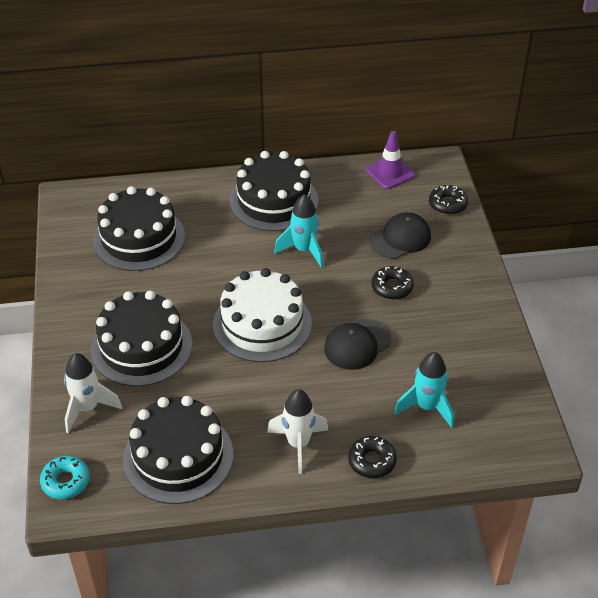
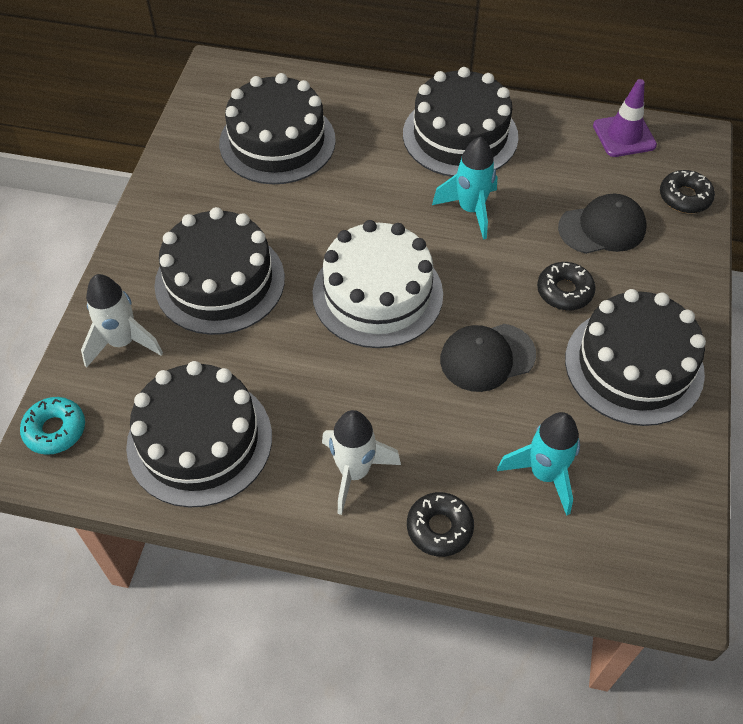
camera: 20 degrees right, 10 degrees up
none -> black cake [565,289,706,426]

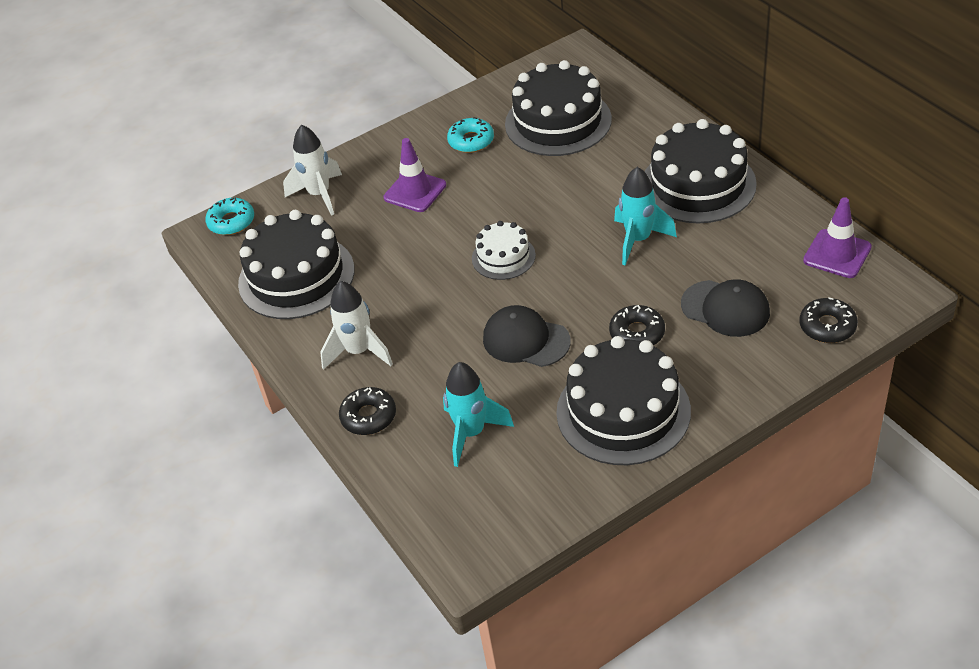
camera: 50 degrees right, 10 degrees down
black cake [154,207,285,335] -> purple traffic cone [384,138,446,212]
white cake [312,220,443,348] -> white cake [472,221,536,280], size x0.54
none -> turquoise donut [447,117,494,153]

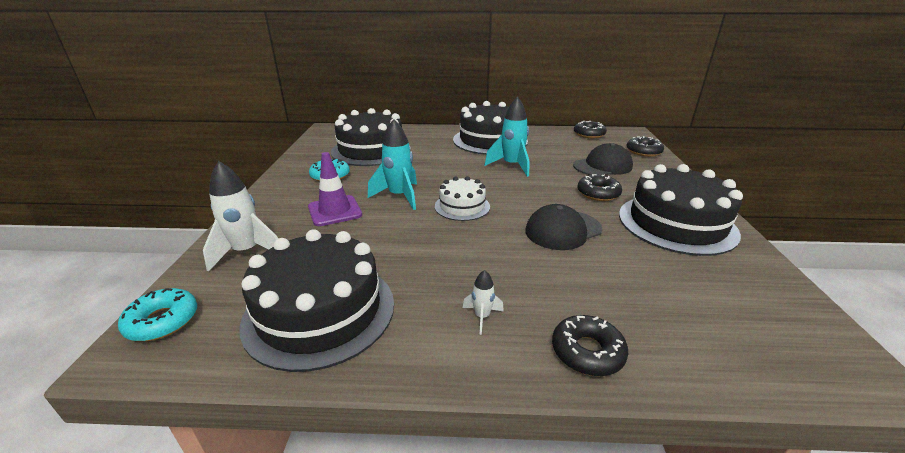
camera: 60 degrees left, 15 degrees down
white rocket [320,281,393,370] -> white rocket [463,270,504,335], size x0.49
turquoise rocket [443,362,514,467] -> turquoise rocket moved to [368,119,417,210]
purple traffic cone [803,197,872,278] -> black donut [574,121,607,138]

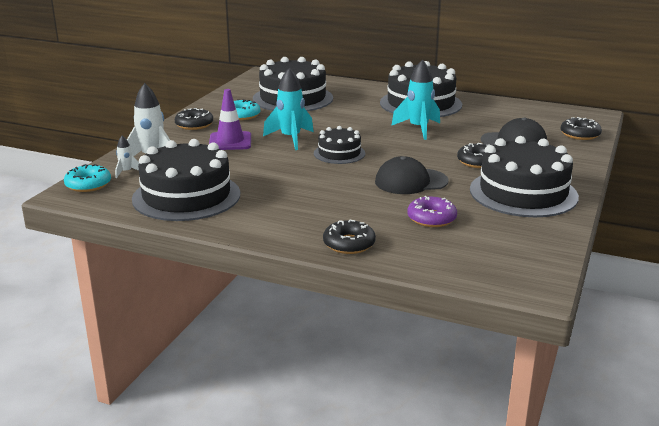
camera: 20 degrees right, 5 degrees down
white cake [435,176,490,221] -> black cake [314,126,365,164]
white rocket [463,270,504,335] -> white rocket moved to [115,135,139,178]
black donut [574,121,607,138] -> black donut moved to [175,108,213,130]
none -> purple donut [407,196,457,227]

